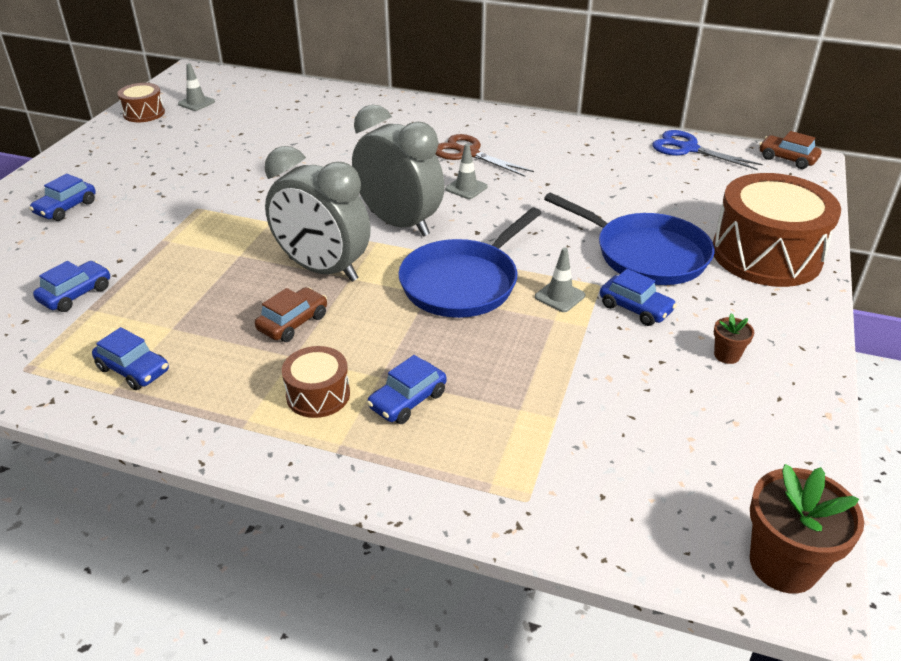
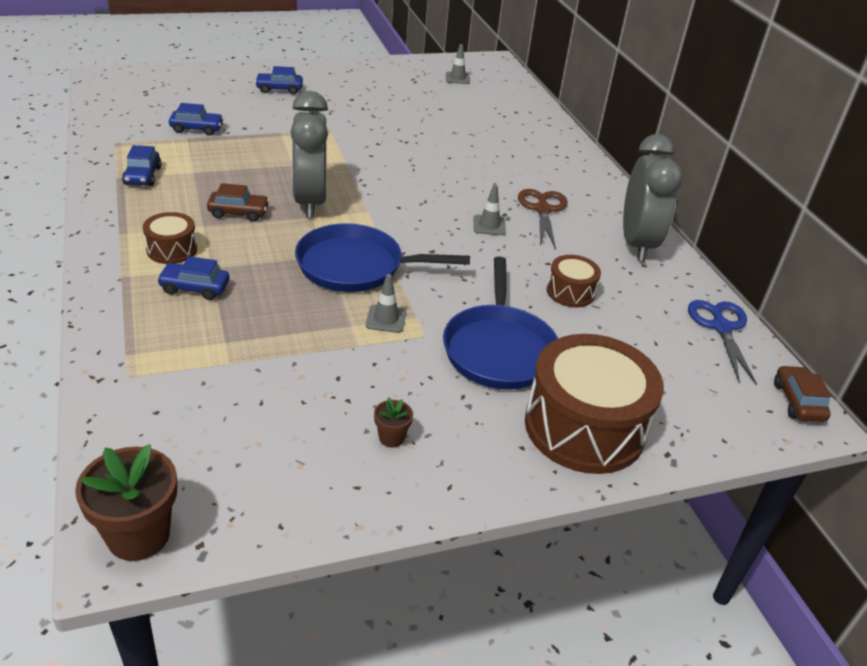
camera: 50 degrees right, 0 degrees up
brown drum [118,83,165,122] -> brown drum moved to [547,255,601,307]
grey clock [352,105,444,237] -> grey clock moved to [623,134,683,261]
blue car [600,269,677,326] -> none

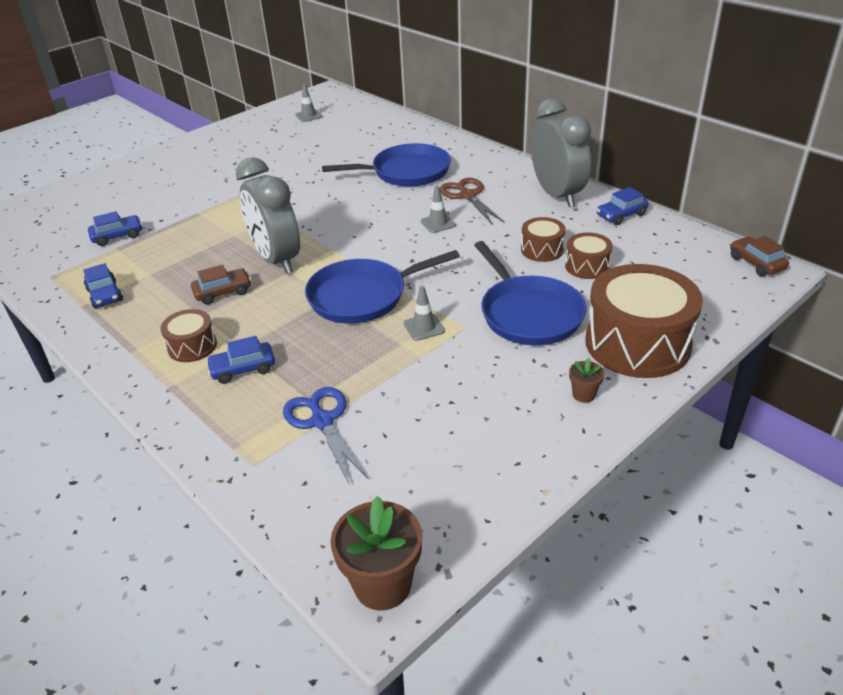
camera: 20 degrees left, 0 degrees up
blue car [255,66,303,94] -> blue car moved to [597,187,649,225]
brown flower pot [374,397,413,448] -> brown flower pot moved to [569,358,604,403]
blue scissors [688,300,757,385] -> blue scissors moved to [283,387,368,483]
none -> blue pan [322,143,451,187]
none -> brown drum [565,233,613,279]

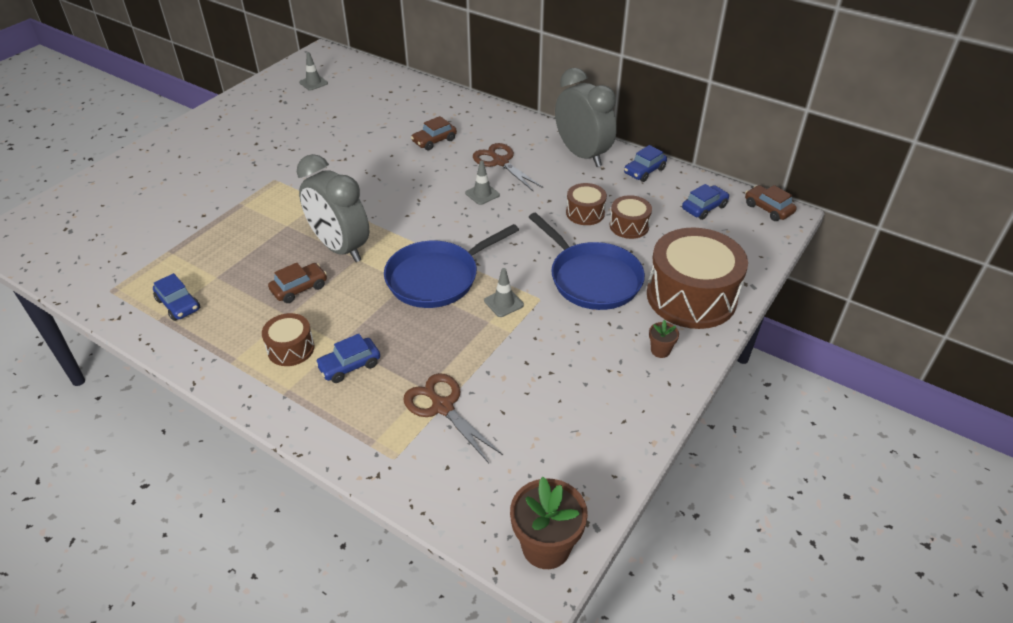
camera: 15 degrees left, 5 degrees up
blue car [88,211,142,246] -> blue car moved to [682,184,729,220]
blue scissors [283,387,368,483] -> brown scissors [403,373,503,463]
blue pan [322,143,451,187] -> brown car [411,116,457,150]

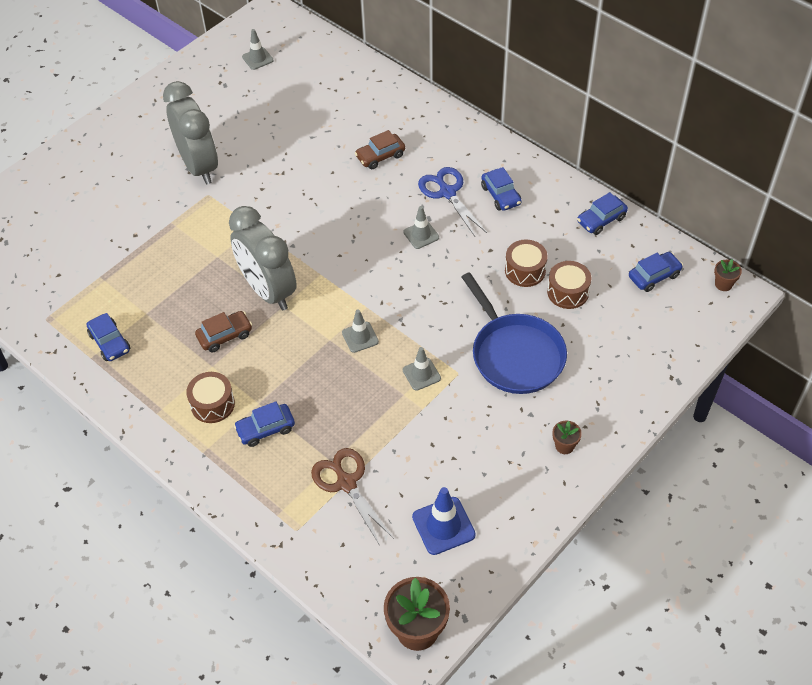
camera: 10 degrees right, 10 degrees up
blue pan [384,224,519,308] -> grey traffic cone [342,310,379,353]
brown scissors [472,143,543,191] -> blue scissors [418,167,487,236]
grey clock [555,68,617,167] -> grey clock moved to [163,81,218,185]
brown drum [647,227,748,329] -> none
brown car [745,185,797,221] -> brown flower pot [714,259,742,291]
none -> blue traffic cone [412,487,476,555]
none -> blue car [481,167,522,211]

